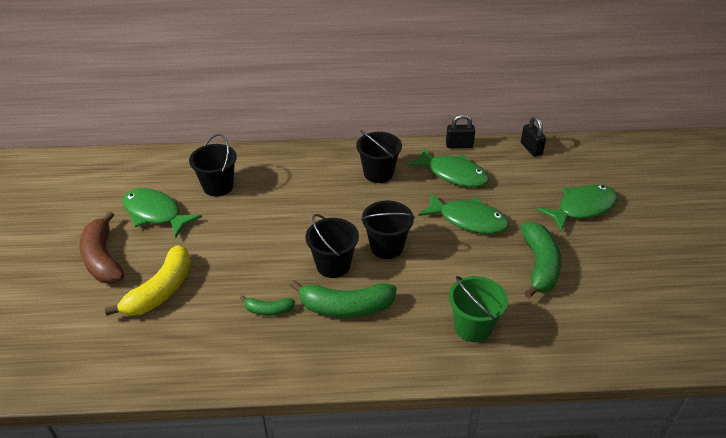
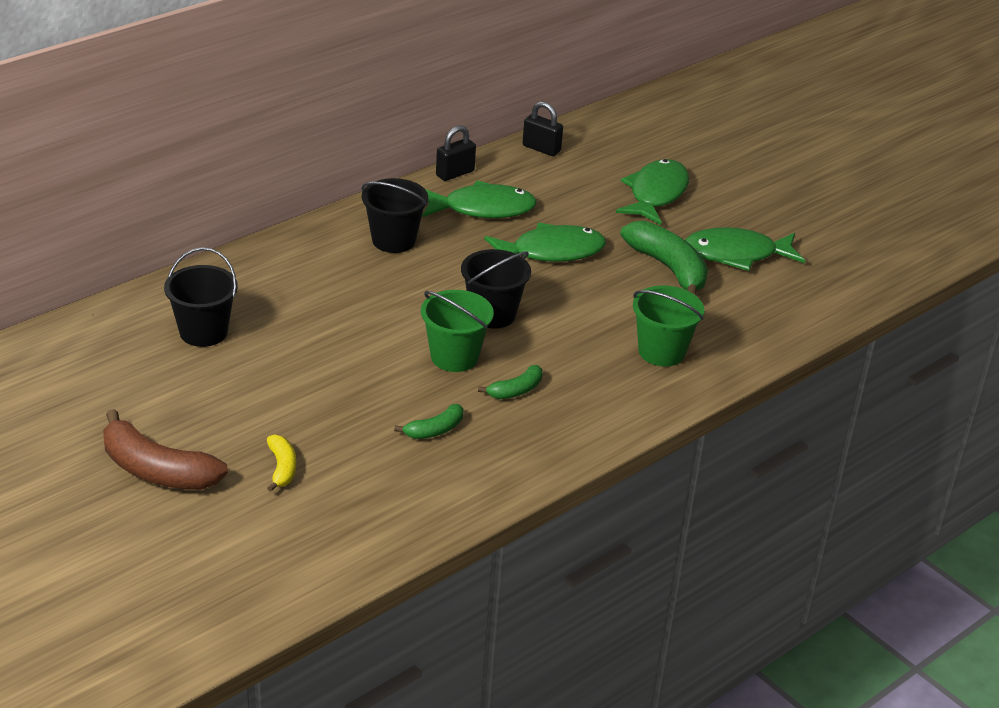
camera: 40 degrees left, 5 degrees down
yellow banana [105,245,191,316] -> yellow banana [267,435,296,492], size x0.52
green fish [123,188,202,238] -> green fish moved to [685,227,805,271]
green banana [290,280,397,318] -> green banana [478,365,543,399], size x0.52
black bucket [305,214,359,278] -> green bucket [421,290,494,372]

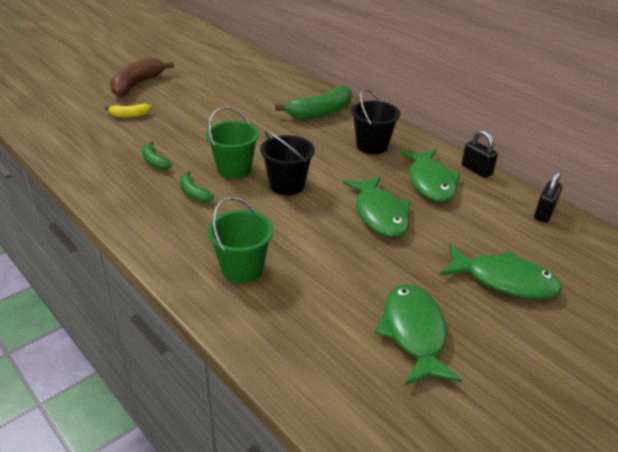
camera: 90 degrees right, 0 degrees up
black bucket [164,247,238,347] -> none
green banana [620,221,708,296] -> green banana moved to [275,86,352,120]

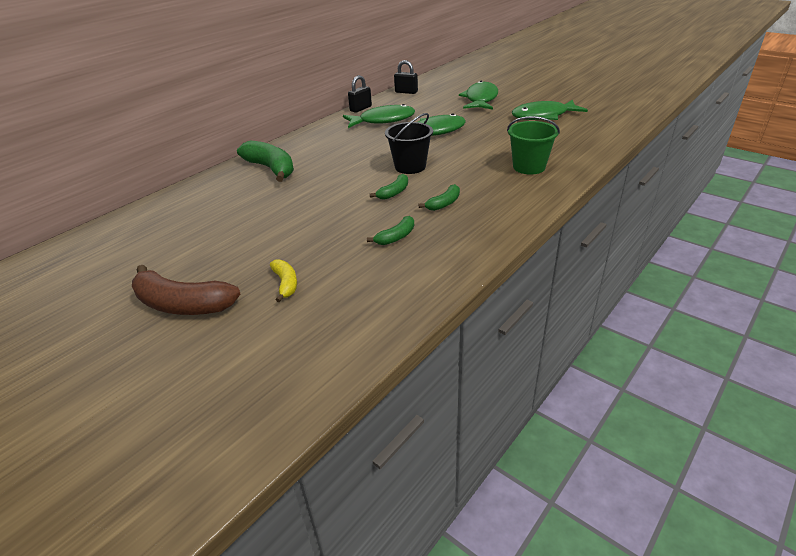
camera: 95 degrees left, 0 degrees up
green bucket [206,107,259,179] -> green banana [370,174,408,200]
black bucket [351,88,400,154] -> none

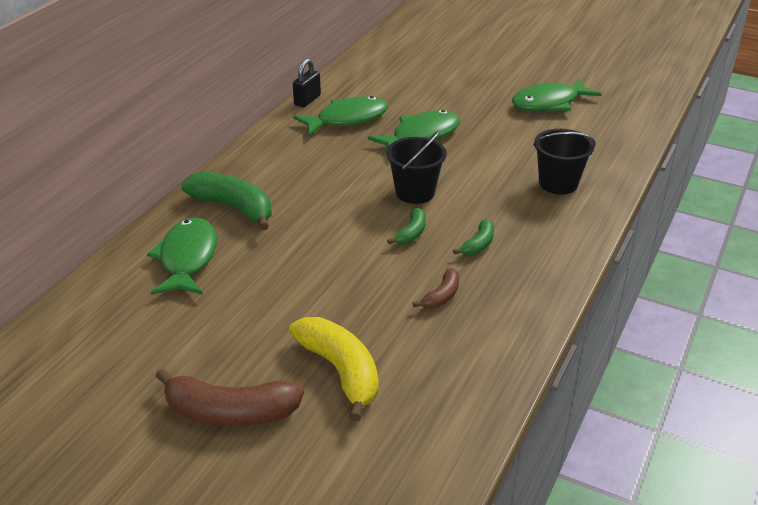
camera: 15 degrees left, 0 degrees up
yellow banana [270,260,297,302] -> yellow banana [289,317,378,421], size x1.92
green banana [367,216,414,245] -> brown banana [413,268,459,308]
black padlock [394,60,418,94] -> none
green fish [459,81,498,110] -> green fish moved to [147,217,217,295]
green bucket [507,116,560,174] -> black bucket [533,129,596,195]

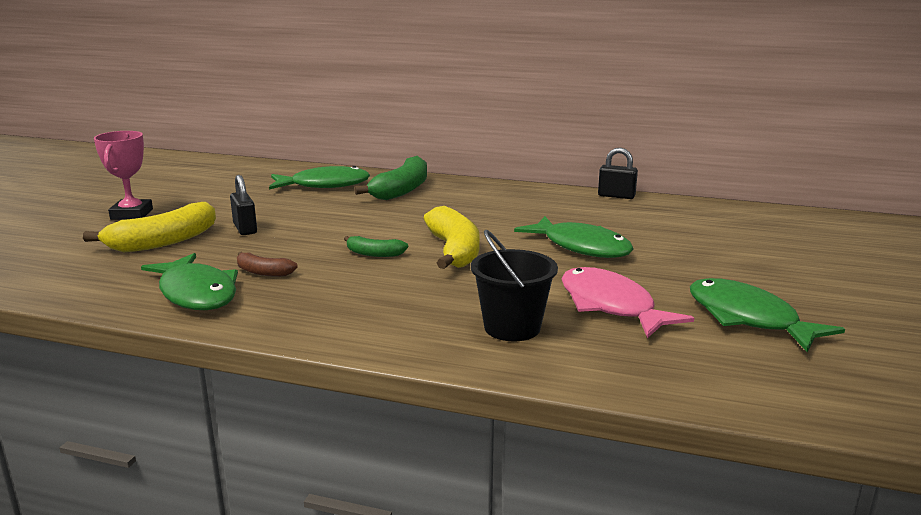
camera: 80 degrees right, 15 degrees down
brown banana [155,368,304,426] -> pink trophy [94,131,153,220]
green fish [293,96,388,136] -> green fish moved to [141,253,238,310]
black bucket [386,130,447,204] -> yellow banana [424,206,480,269]
green banana [453,219,494,255] -> none
none -> black padlock [230,175,257,235]
none -> pink fish [562,267,694,338]

